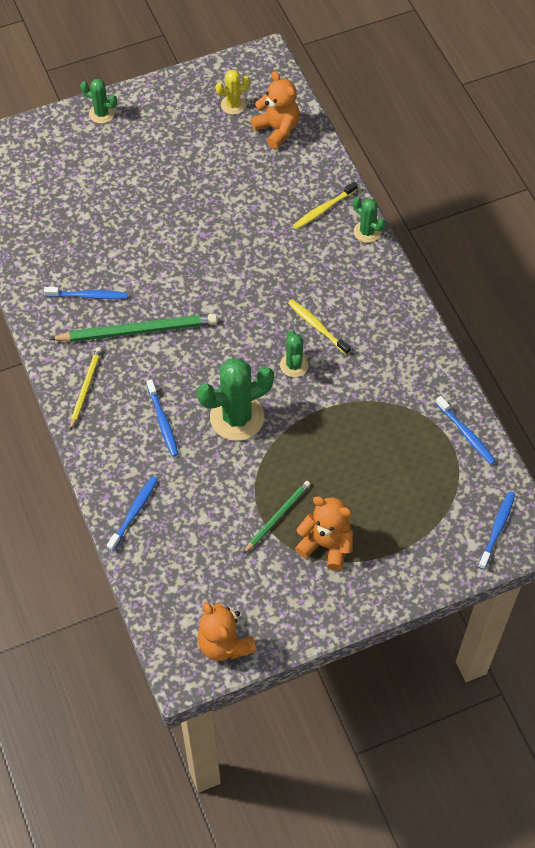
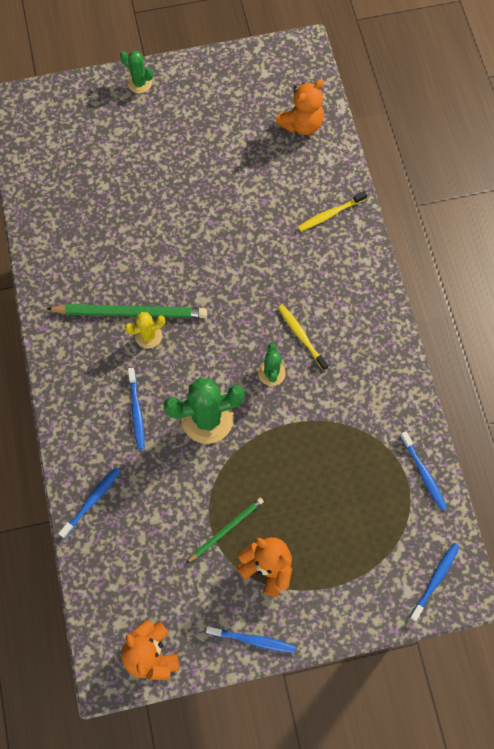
camera: 10 degrees right, 10 degrees up
blue toothbrush [44,287,128,299] -> blue toothbrush moved to [206,626,296,653]
yellow pencil [70,347,102,430] -> none
yellow cactus [216,70,250,115] -> yellow cactus moved to [125,312,165,348]
orange teddy bear [251,71,300,149] -> orange teddy bear turned 75 degrees clockwise [275,79,324,135]
green cactus [353,197,385,243] -> none

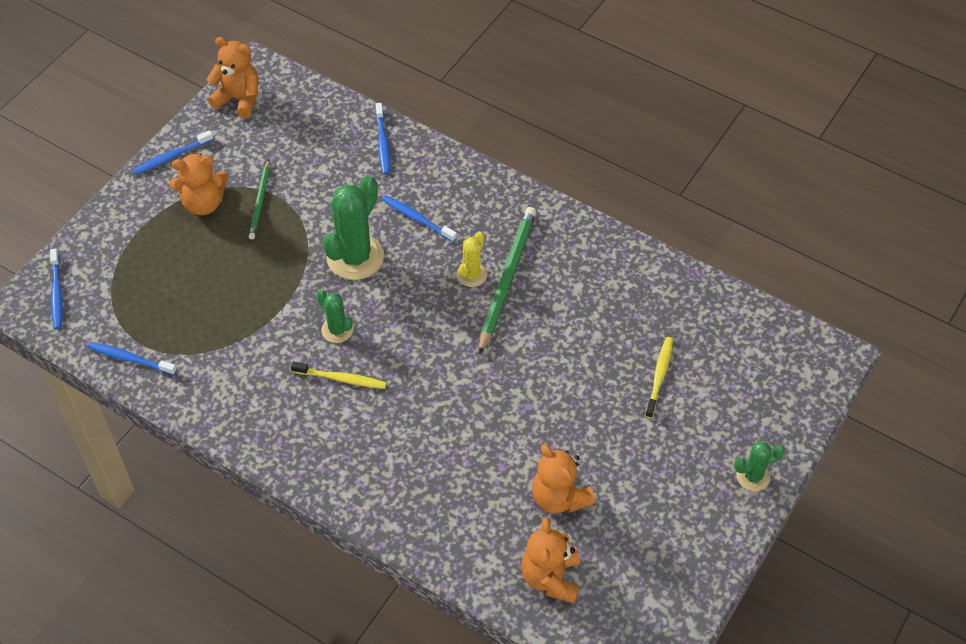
camera: 135 degrees right, 15 degrees down
green pencil [47,304,207,318] -> green pencil turned 150 degrees clockwise [479,207,536,354]
yellow toothbrush [298,191,367,232] -> yellow toothbrush moved to [645,337,673,418]
none -> orange teddy bear [532,444,596,514]

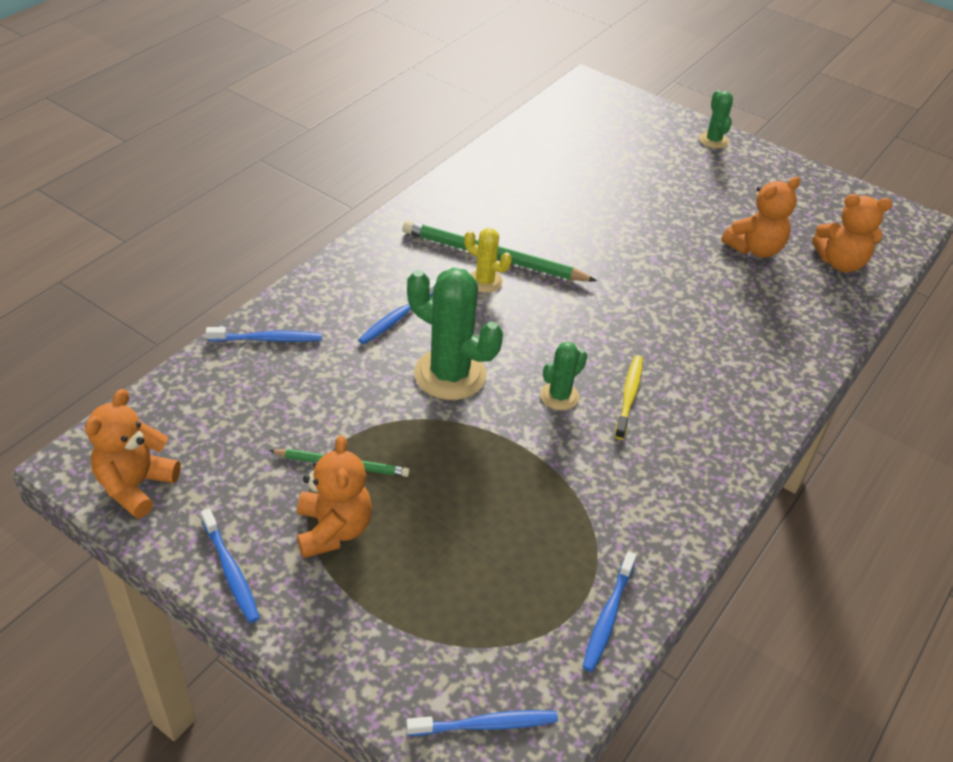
camera: 90 degrees left, 10 degrees down
yellow toothbrush [645,337,673,418] -> none

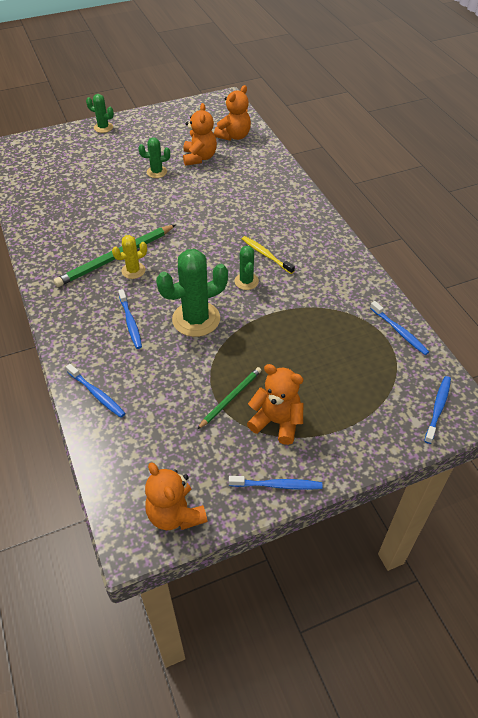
camera: 55 degrees left, 5 degrees up
blue toothbrush [206,327,322,342] -> blue toothbrush turned 105 degrees clockwise [66,364,125,418]
none -> green cactus [138,137,170,178]

